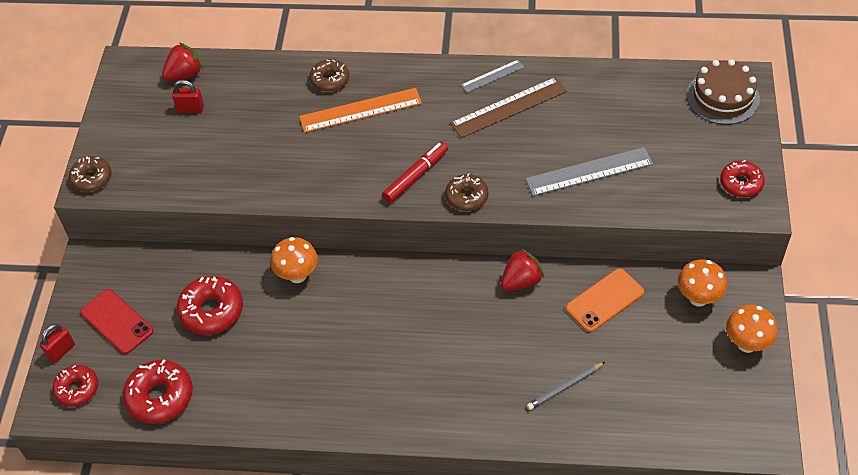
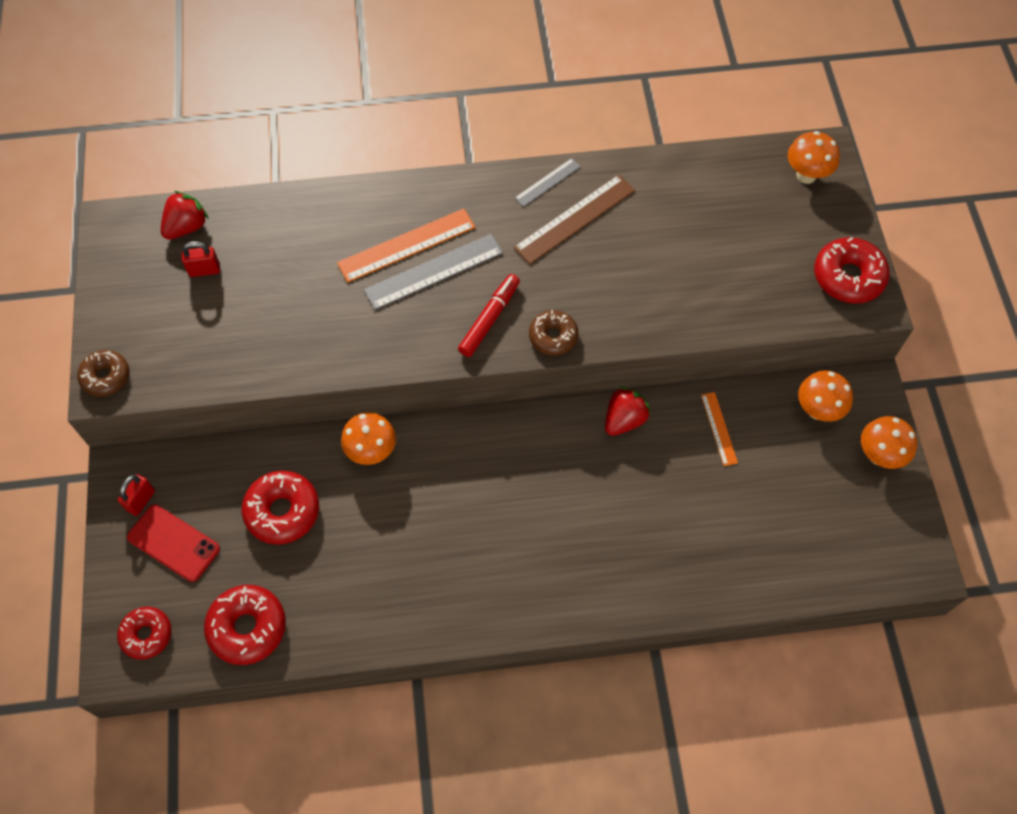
camera: 15 degrees left, 10 degrees up
red padlock [40,324,75,363] -> red padlock moved to [118,474,155,516]
brown donut [309,59,349,92] -> none
grey ruler [525,147,653,196] -> grey ruler moved to [364,234,503,310]
grey pencil [527,362,605,410] -> none
orange phone [566,268,644,332] -> orange ruler [701,392,738,466]
brown cake [687,59,760,125] -> orange mushroom [788,131,840,184]
red donut [720,160,765,198] -> red donut [814,237,890,304], size x1.52

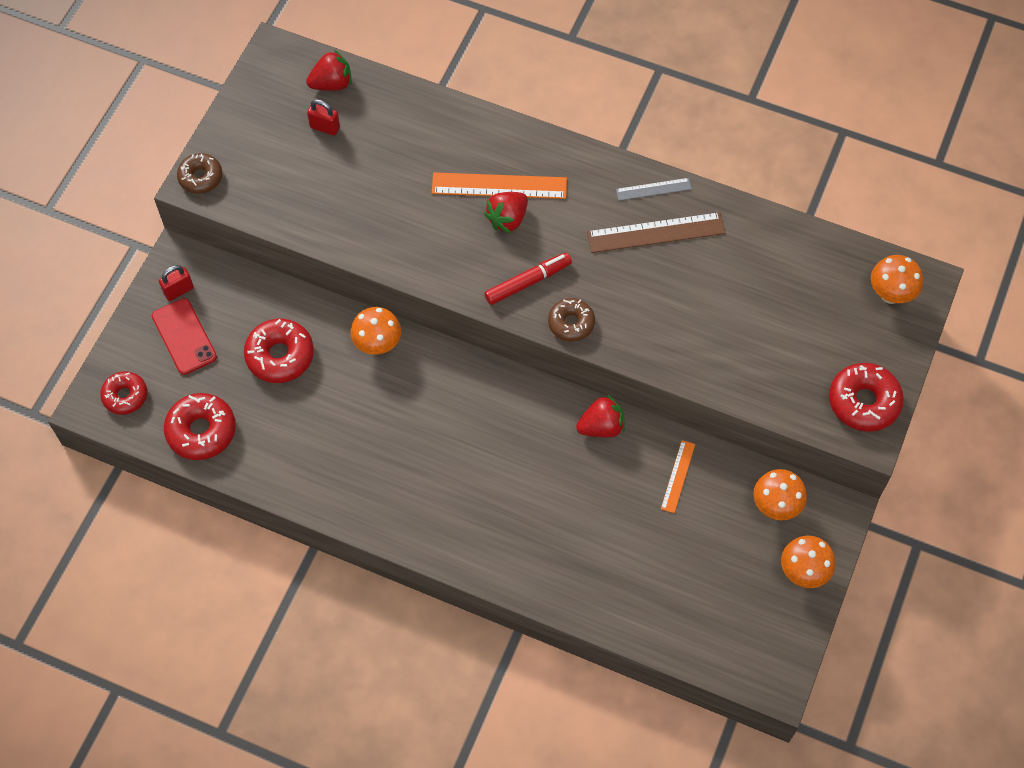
camera: 30 degrees right, 0 degrees up
grey ruler [364,234,503,310] -> red strawberry [484,192,528,234]

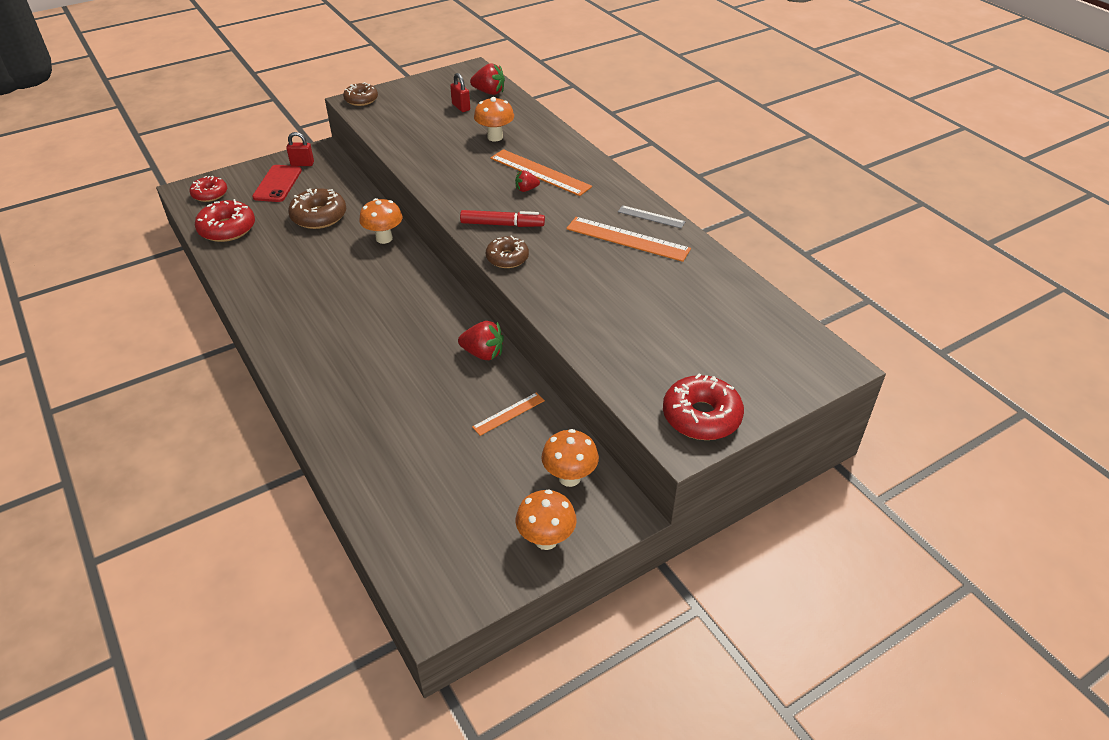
camera: 35 degrees right, 20 degrees down
red donut [244,319,314,383] -> brown donut [288,188,346,229]
red strawberry [484,192,528,234] -> red strawberry [515,170,540,192], size x0.61
brown ruler [587,212,725,253] -> orange ruler [566,217,691,262]
orange mushroom [871,255,923,304] -> orange mushroom moved to [474,97,514,142]

